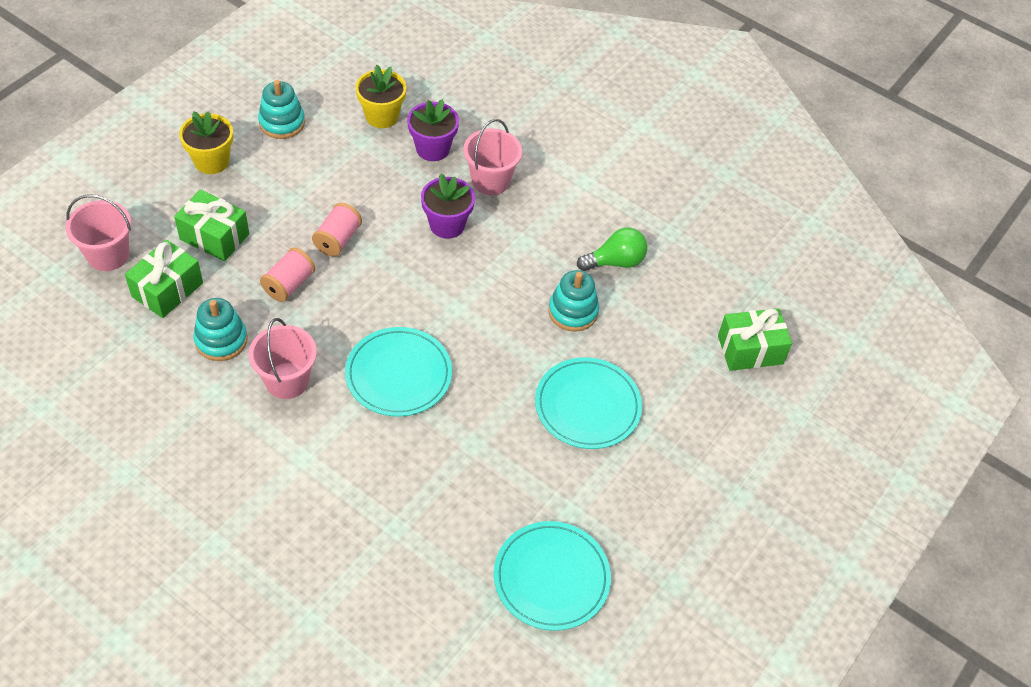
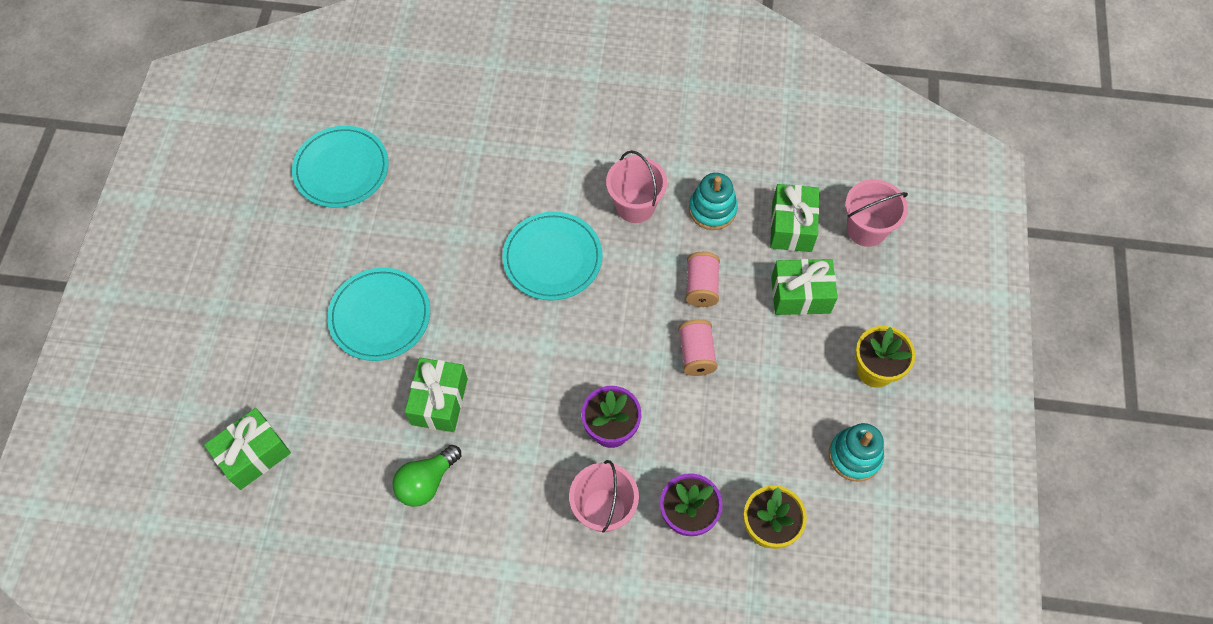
camera: 155 degrees right, 10 degrees up
turquoise stacking toy [548,270,599,332] -> green gift [405,358,468,432]

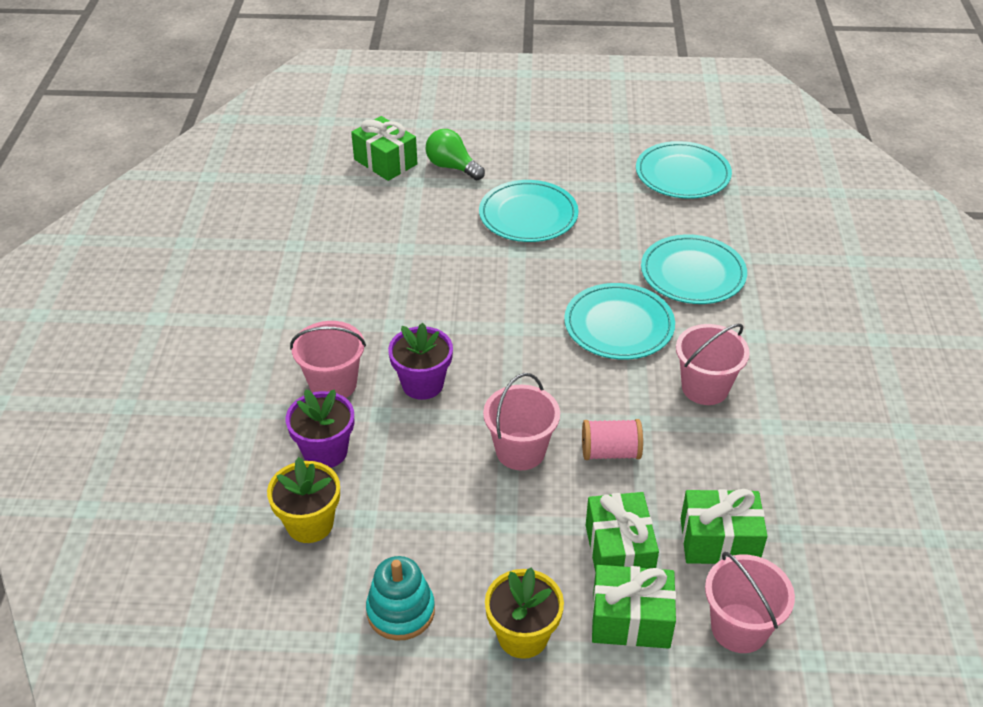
camera: 85 degrees right, 20 degrees down
green light bulb [393,445,461,507] -> green light bulb moved to [426,129,485,180]
green gift [405,358,468,432] -> green gift moved to [592,565,676,649]
pink spool [678,319,718,376] -> pink bucket [483,373,560,470]
turquoise stacking toy [689,173,738,230] -> none
none -> turquoise plate [641,234,747,304]

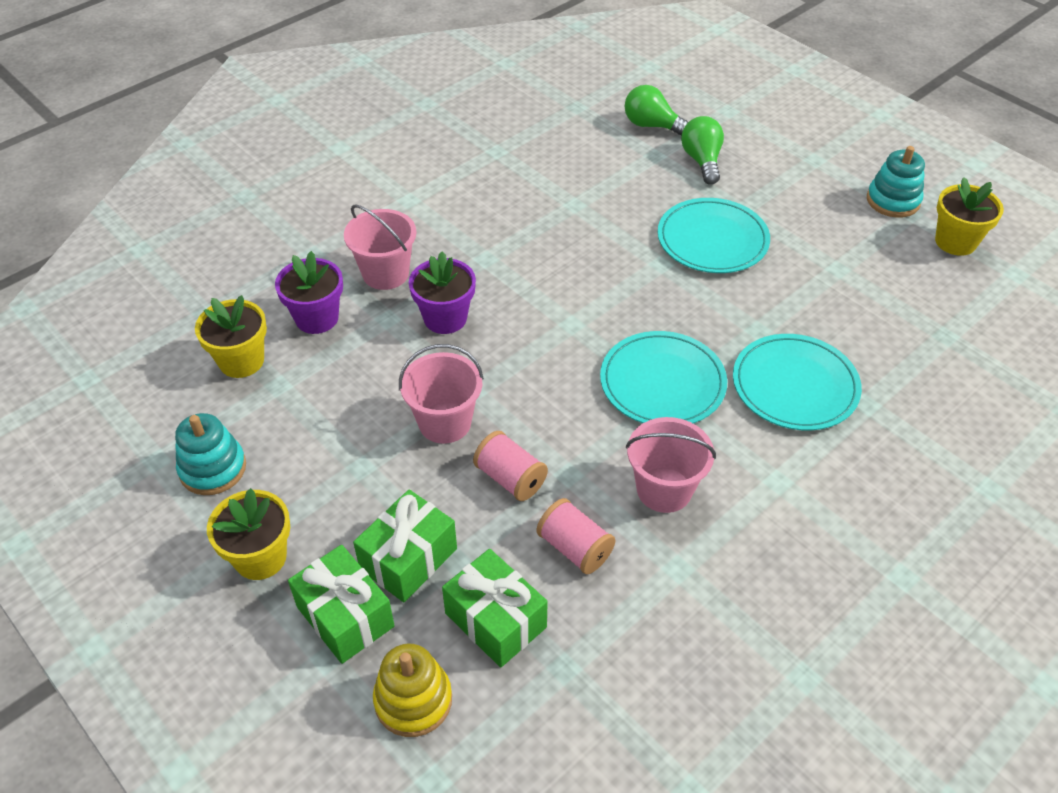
camera: 45 degrees right, 5 degrees up
green gift [351,116,417,181] -> green light bulb [625,85,688,136]
turquoise plate [636,141,732,199] -> none
pink bucket [705,552,795,653] -> yellow stacking toy [373,643,452,737]
none -> pink spool [537,498,615,574]
none -> turquoise stacking toy [867,146,925,218]
none -> yellow flower pot [935,177,1004,256]

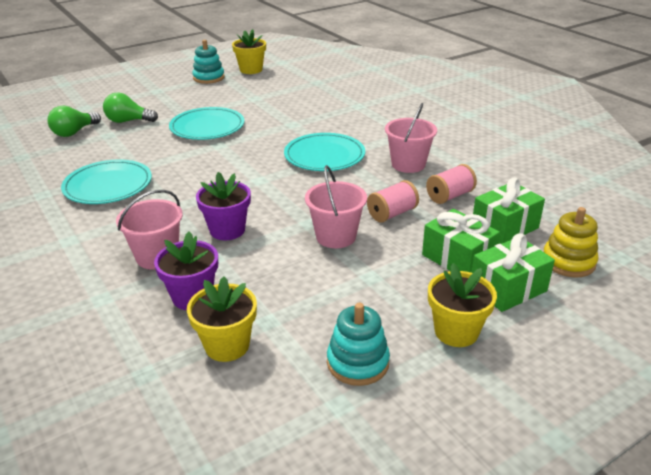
camera: 80 degrees left, 15 degrees down
turquoise plate [733,334,862,430] -> turquoise plate moved to [61,160,152,204]

